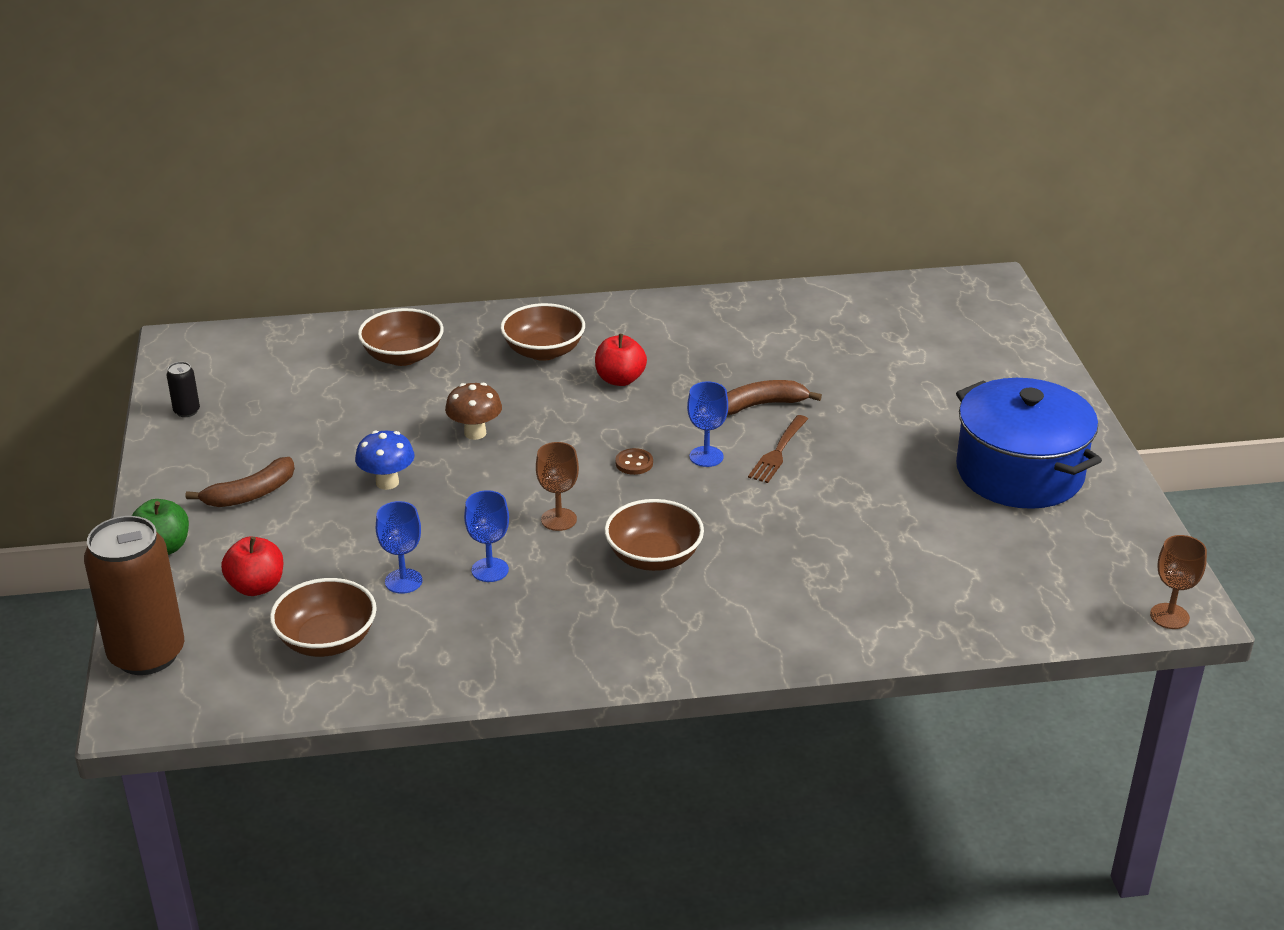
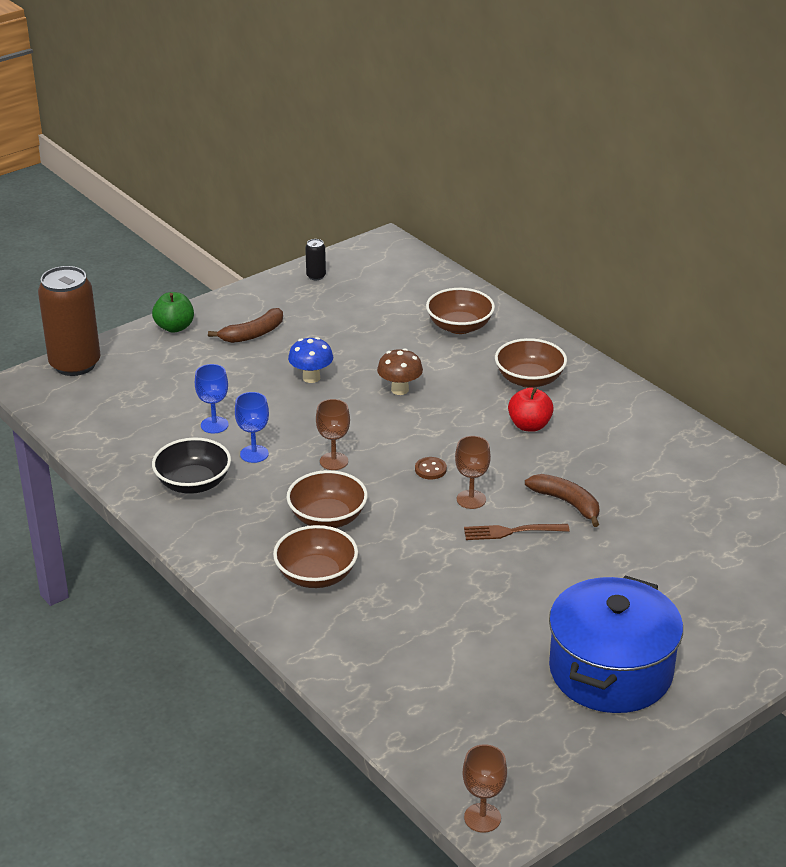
camera: 60 degrees right, 0 degrees up
brown banana [185,457,295,507] -> brown banana turned 60 degrees counterclockwise [208,308,283,343]
red apple [221,536,283,596] -> none
brown bowl [270,578,377,657] -> brown bowl moved to [273,525,358,588]
blue goblet [687,381,728,467] -> brown goblet [455,436,491,509]
none -> black bowl [152,438,231,494]

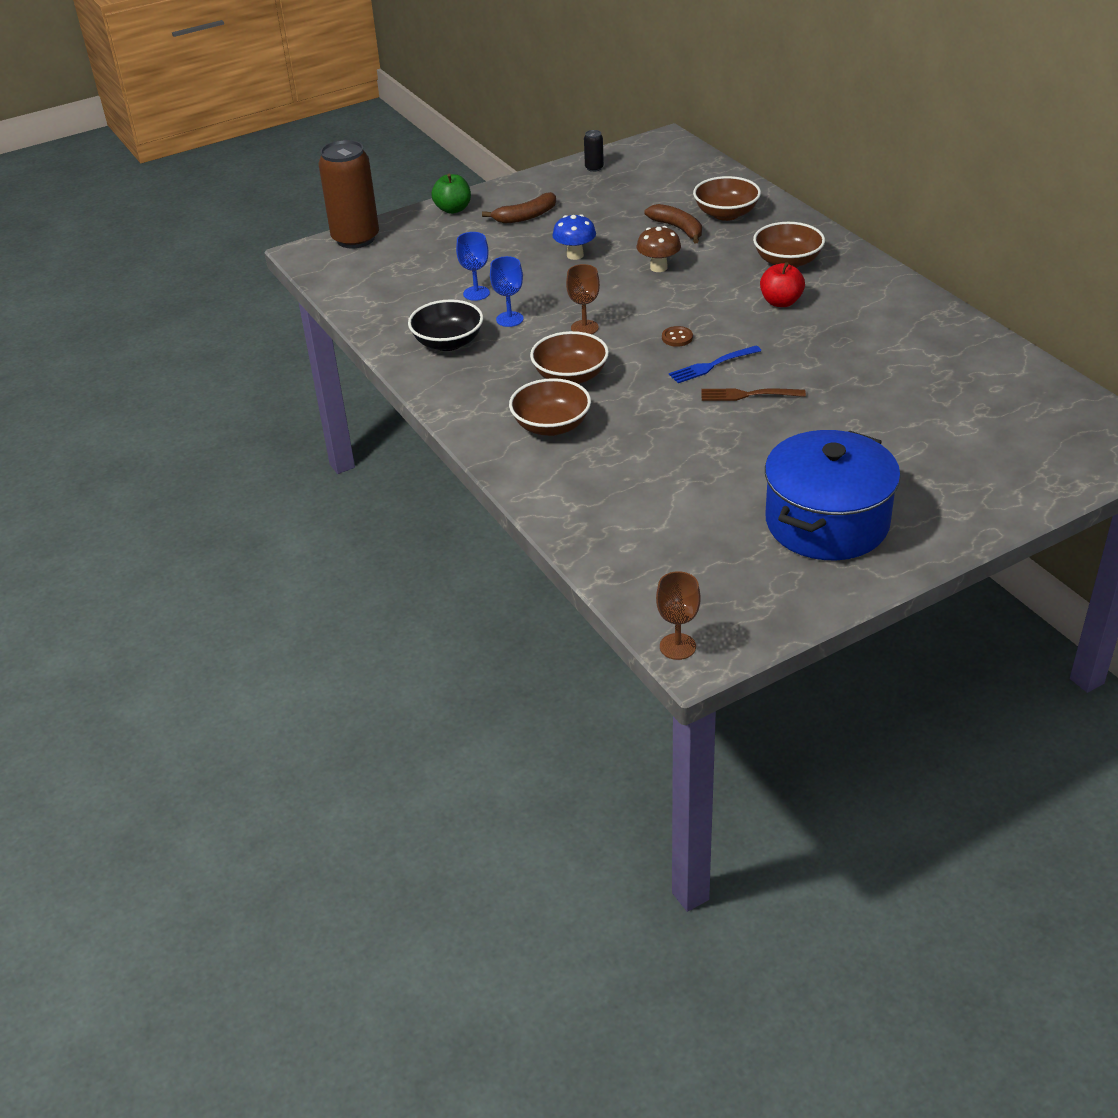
camera: 10 degrees right, 5 degrees up
brown goblet [455,436,491,509] -> blue fork [669,345,761,383]
brown banana [525,474,600,527] -> brown banana moved to [645,204,702,243]

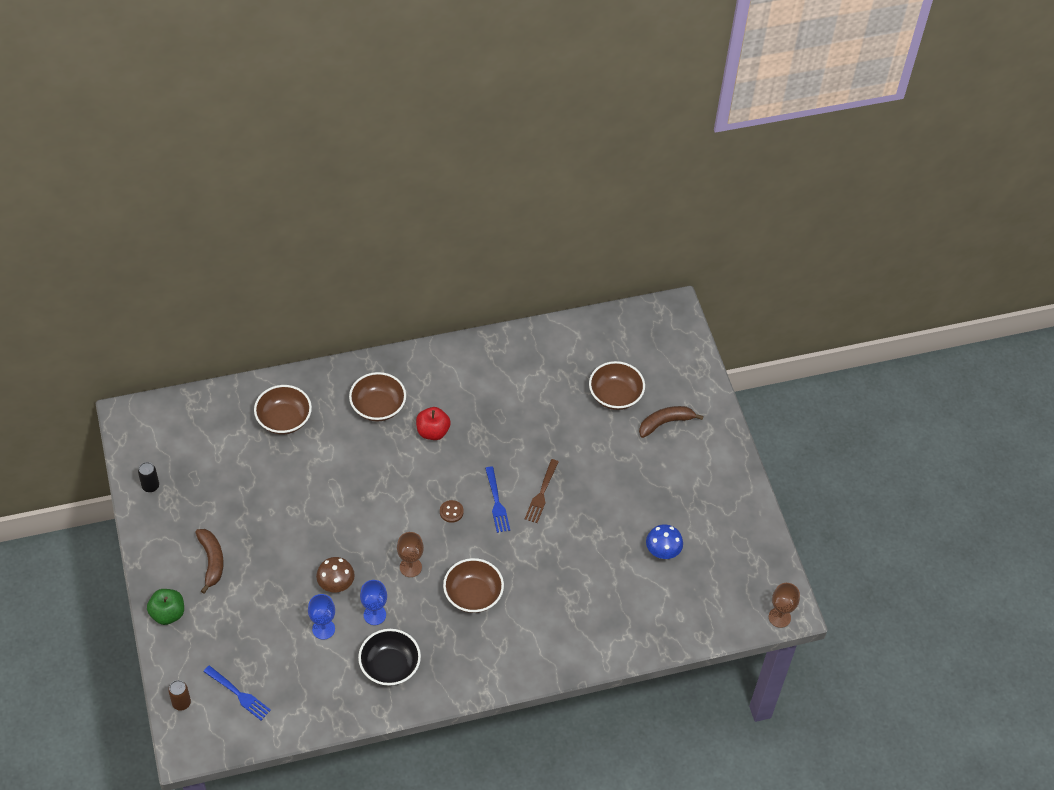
camera: 80 degrees left, 15 degrees up
brown can [318,140,379,248] -> brown can [168,680,191,711], size x0.41
brown bowl [509,378,591,436] -> brown bowl moved to [589,361,645,410]
blue mushroom [553,214,596,260] -> blue mushroom moved to [646,524,683,559]
brown mushroom [637,226,681,272] -> brown mushroom moved to [316,557,355,593]
brown banana [645,204,702,243] -> brown banana moved to [639,406,704,438]
blue pot [765,430,901,560] -> none
none -> blue fork [203,665,271,720]

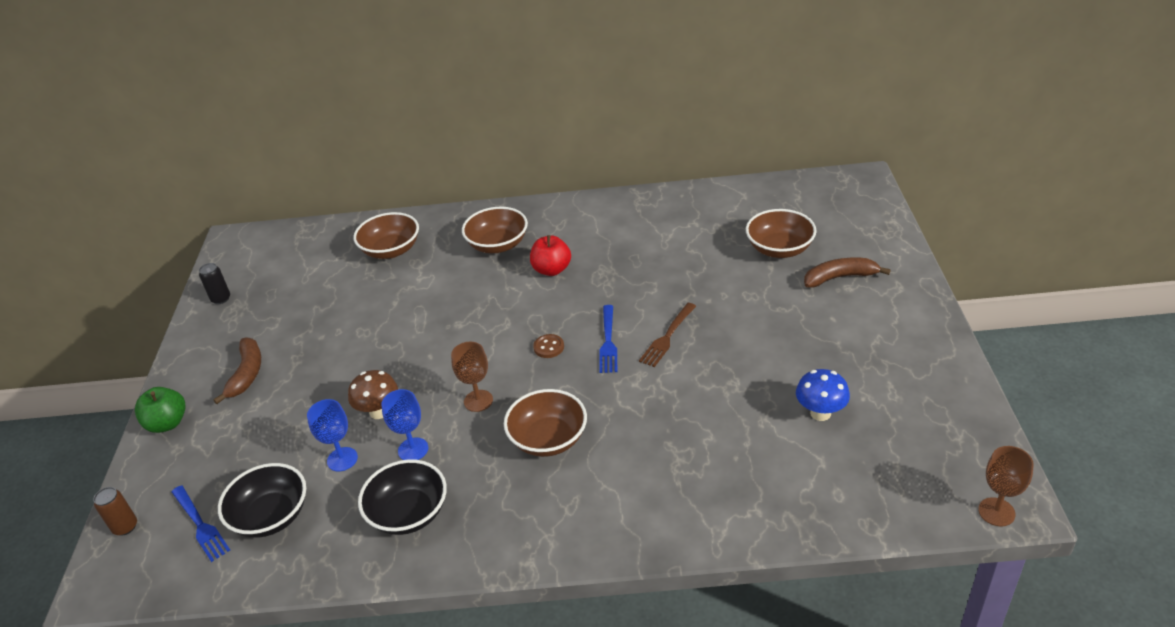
camera: 20 degrees right, 15 degrees down
none -> black bowl [218,463,306,538]

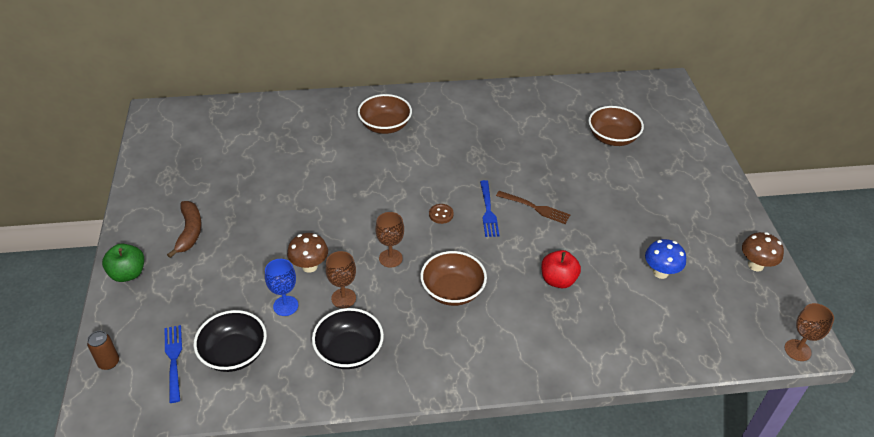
camera: 10 degrees left, 5 degrees up
blue fork [172,485,230,562] -> blue fork turned 150 degrees counterclockwise [164,325,182,403]
black can [199,263,230,304] -> none
brown bowl [354,212,419,259] -> none
blue goblet [381,389,428,460] -> brown goblet [325,251,356,308]
red apple [530,235,571,276] -> red apple moved to [541,250,581,288]
brown fork [639,303,696,367] -> brown fork turned 90 degrees counterclockwise [496,191,570,224]
brown banana [804,258,891,288] -> none
none -> brown mushroom [742,232,784,272]

